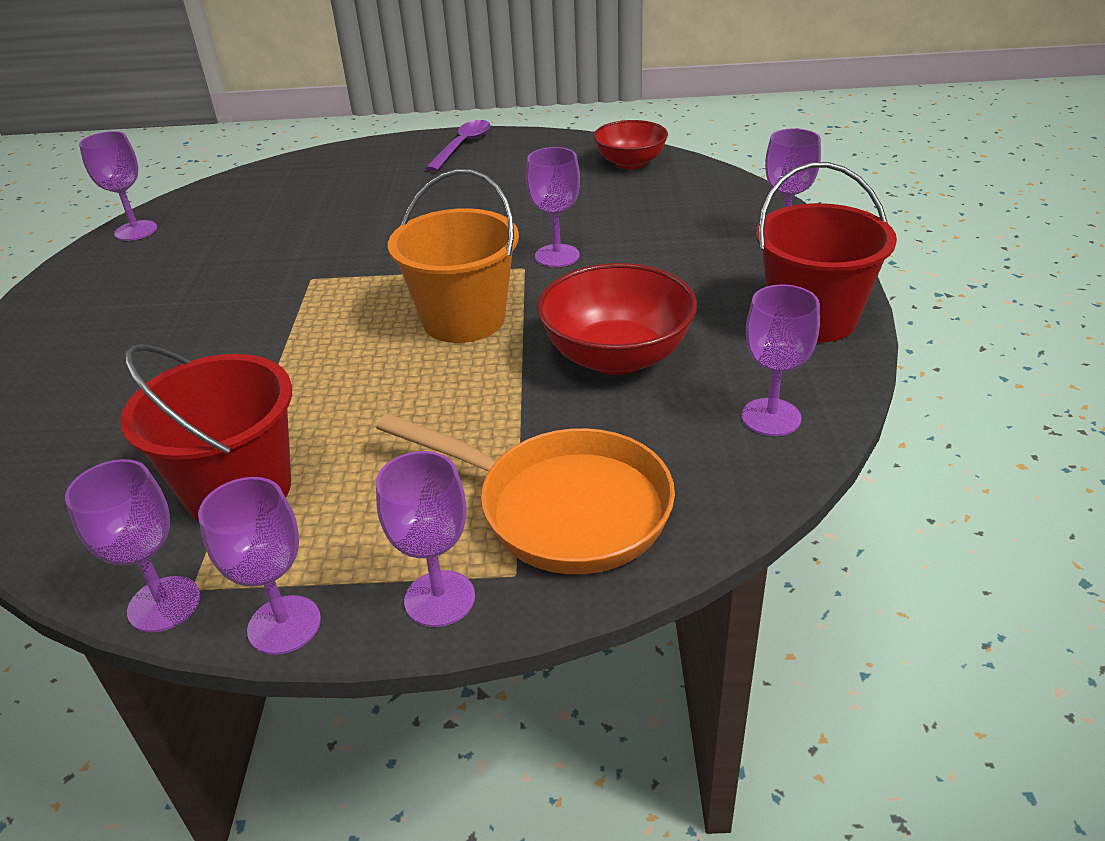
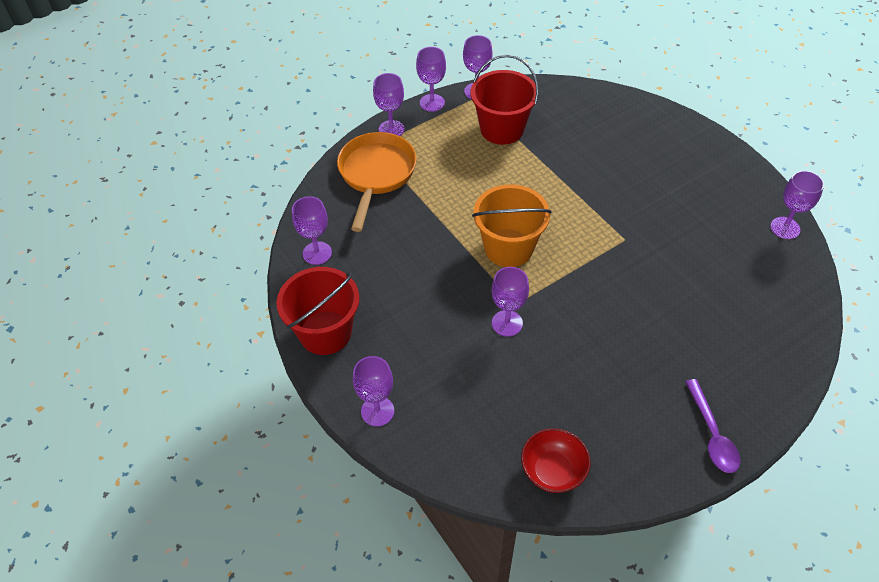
camera: 145 degrees right, 15 degrees up
orange pan [376,413,675,574] -> orange pan turned 105 degrees clockwise [337,132,417,232]
red bowl [537,263,697,375] -> none

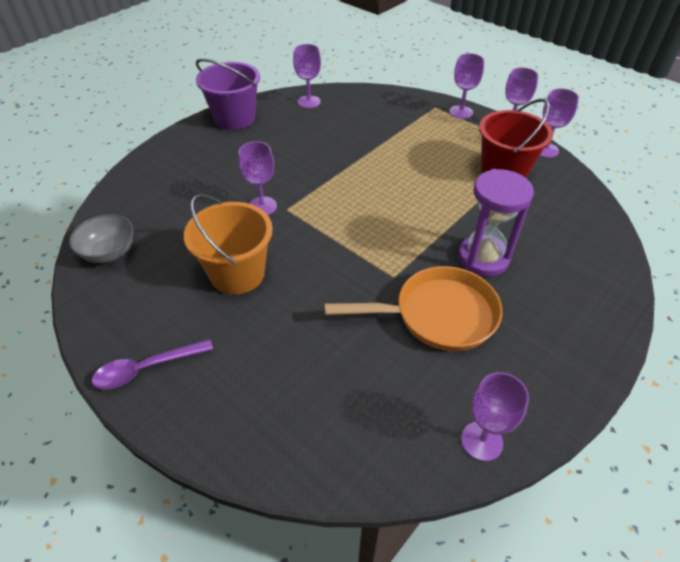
camera: 75 degrees right, 5 degrees down
red bucket [277,267,359,355] -> purple bucket [196,59,260,130]
orange pan [337,132,417,232] -> orange pan moved to [324,266,503,351]
purple goblet [353,356,394,426] -> none
orange bucket [472,184,551,267] -> orange bucket moved to [184,194,273,295]
red bowl [521,428,591,493] -> grey bowl [69,214,134,263]
none -> purple hourglass [458,169,534,276]

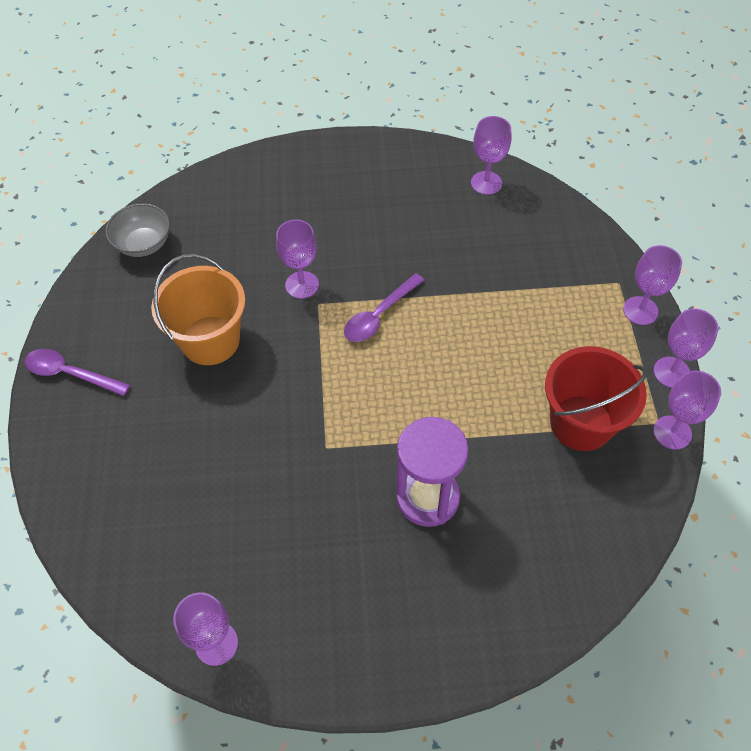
camera: 45 degrees right, 10 degrees up
purple bucket [196,59,260,130] -> none
orange pan [324,266,503,351] -> none
none -> purple spoon [344,273,424,342]

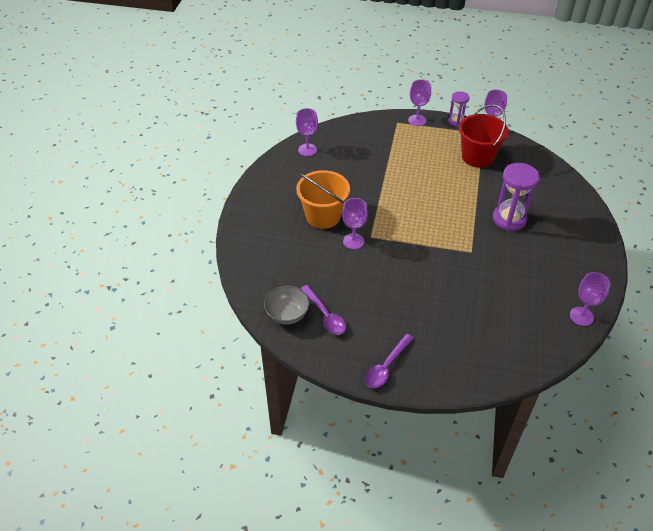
camera: 75 degrees left, 10 degrees down
orange bucket [151,254,246,365] -> orange bucket moved to [296,170,350,229]
purple spoon [344,273,424,342] -> purple spoon moved to [301,285,346,335]
purple goblet [654,309,718,388] -> purple hourglass [448,91,469,127]

